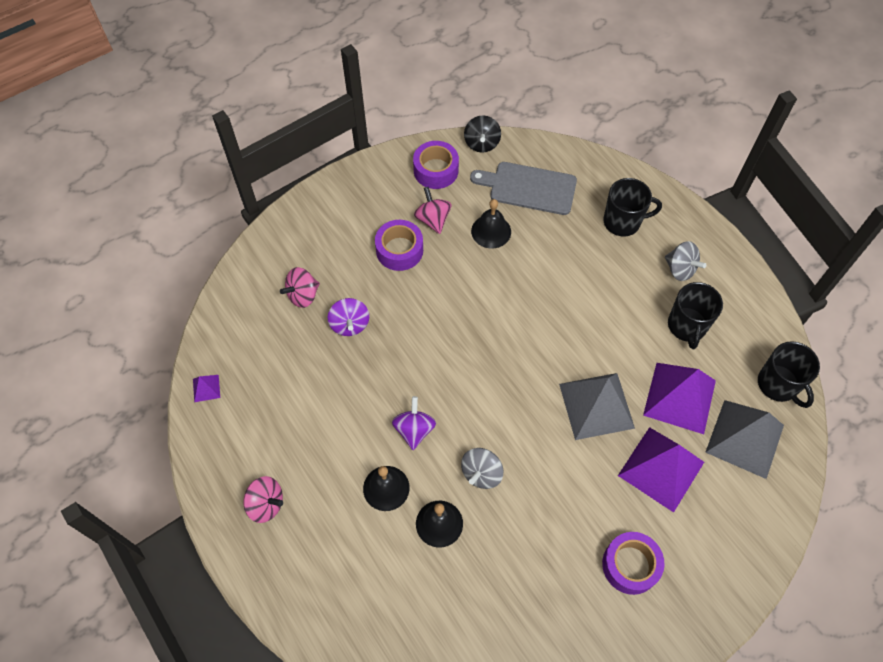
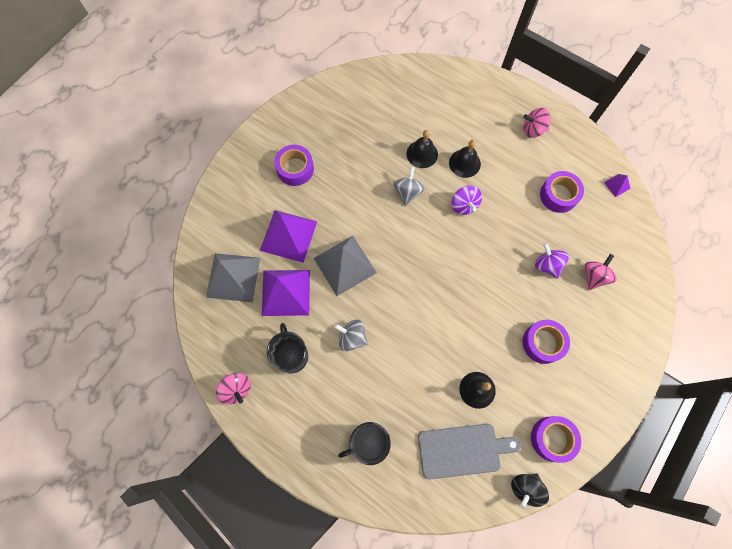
camera: 160 degrees right, 10 degrees up
pink spinning top [414,187,451,234] -> pink spinning top moved to [216,373,251,404]
black spinning top [464,115,501,153] -> black spinning top turned 120 degrees counterclockwise [511,473,549,509]
grey spinning top [665,241,706,281] -> grey spinning top moved to [334,320,368,351]
black mug [758,341,820,408] -> none
none -> purple tape [540,171,584,213]

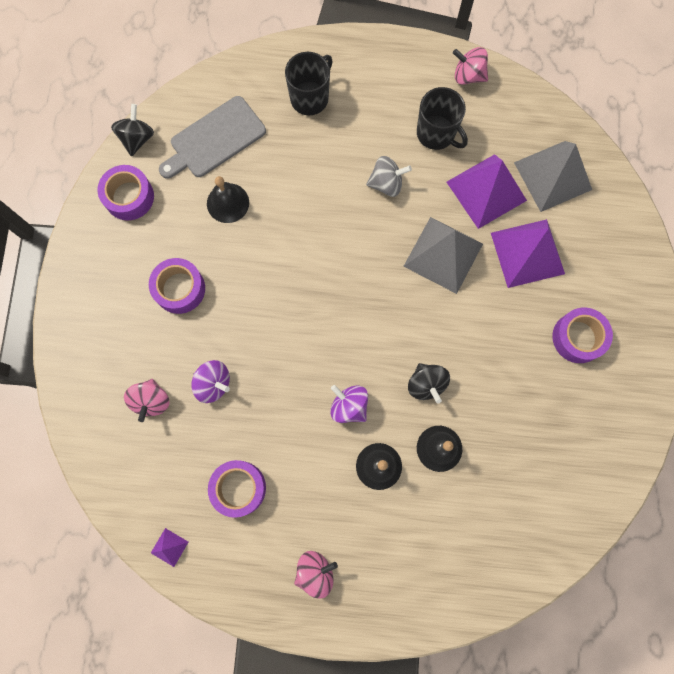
camera: 150 degrees right, 5 degrees up
grey spinning top [393,167,425,206] -> black spinning top [408,363,450,404]

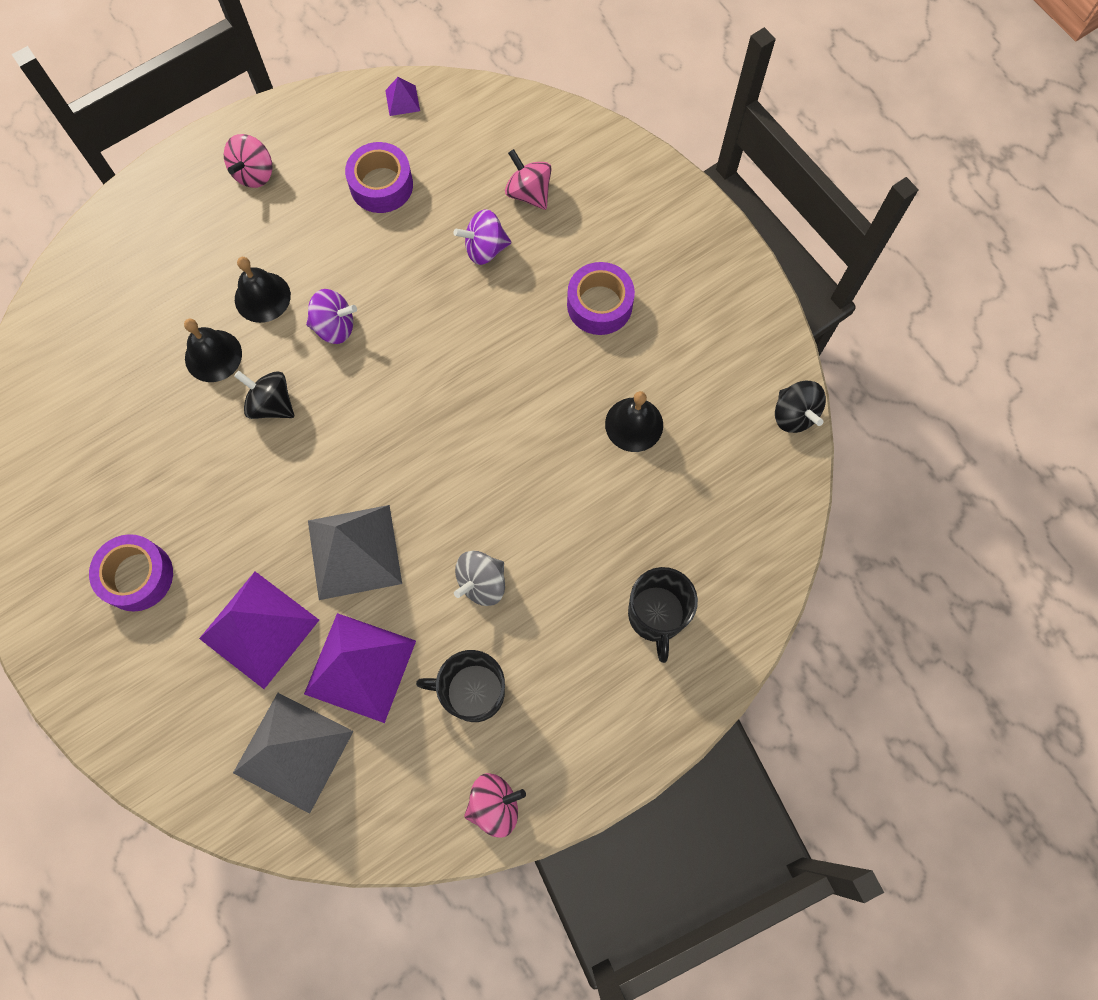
camera: 140 degrees right, 5 degrees down
purple tape [97,165,154,220] -> none
grey cutting board [159,96,266,179] -> none

